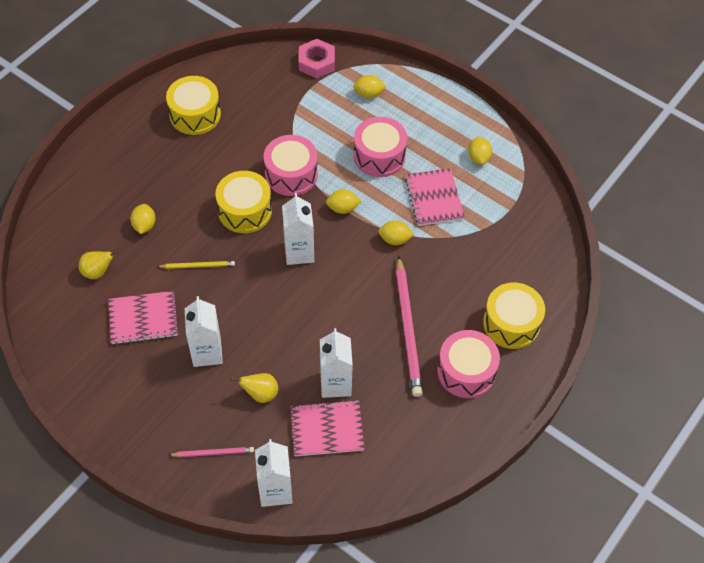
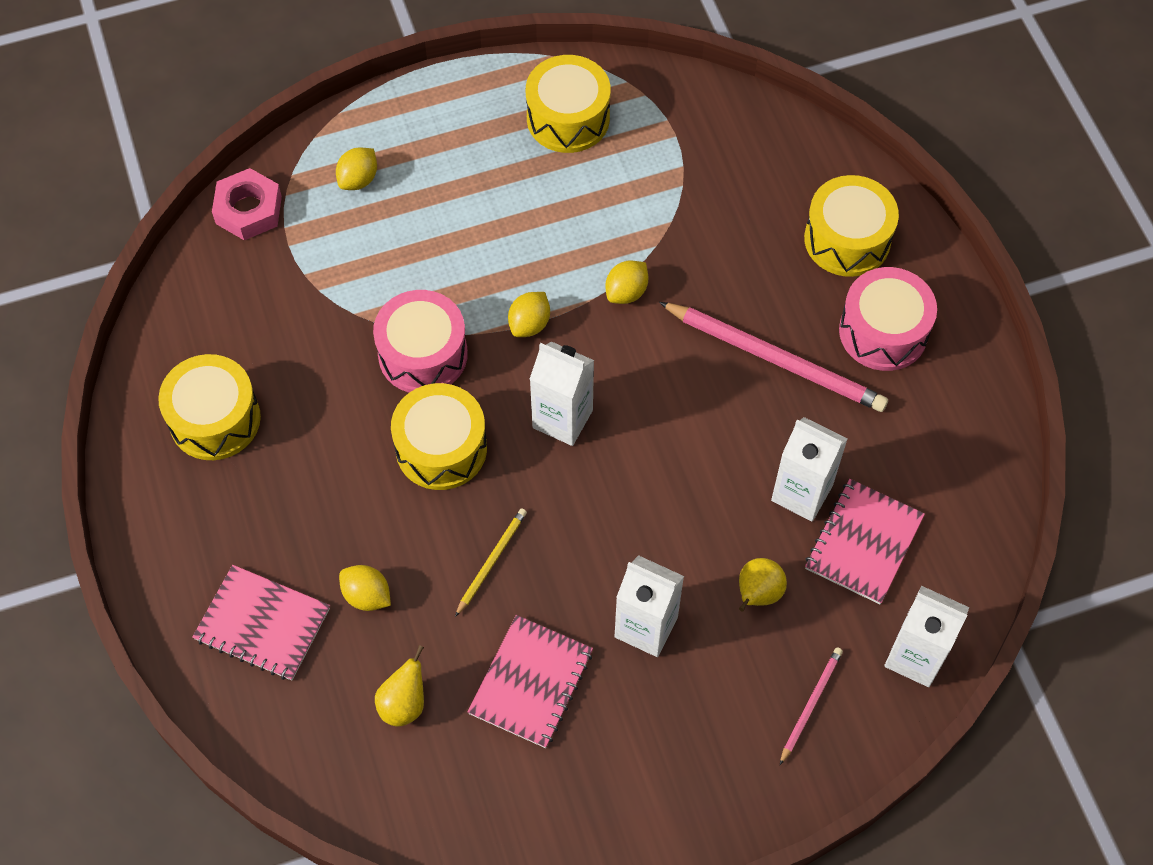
camera: 55 degrees left, 5 degrees up
pink drum [354,117,407,177] -> none
pink notebook [405,168,465,226] -> pink notebook moved to [193,565,330,681]
yellow lemon [468,137,492,165] -> yellow drum [526,55,611,153]

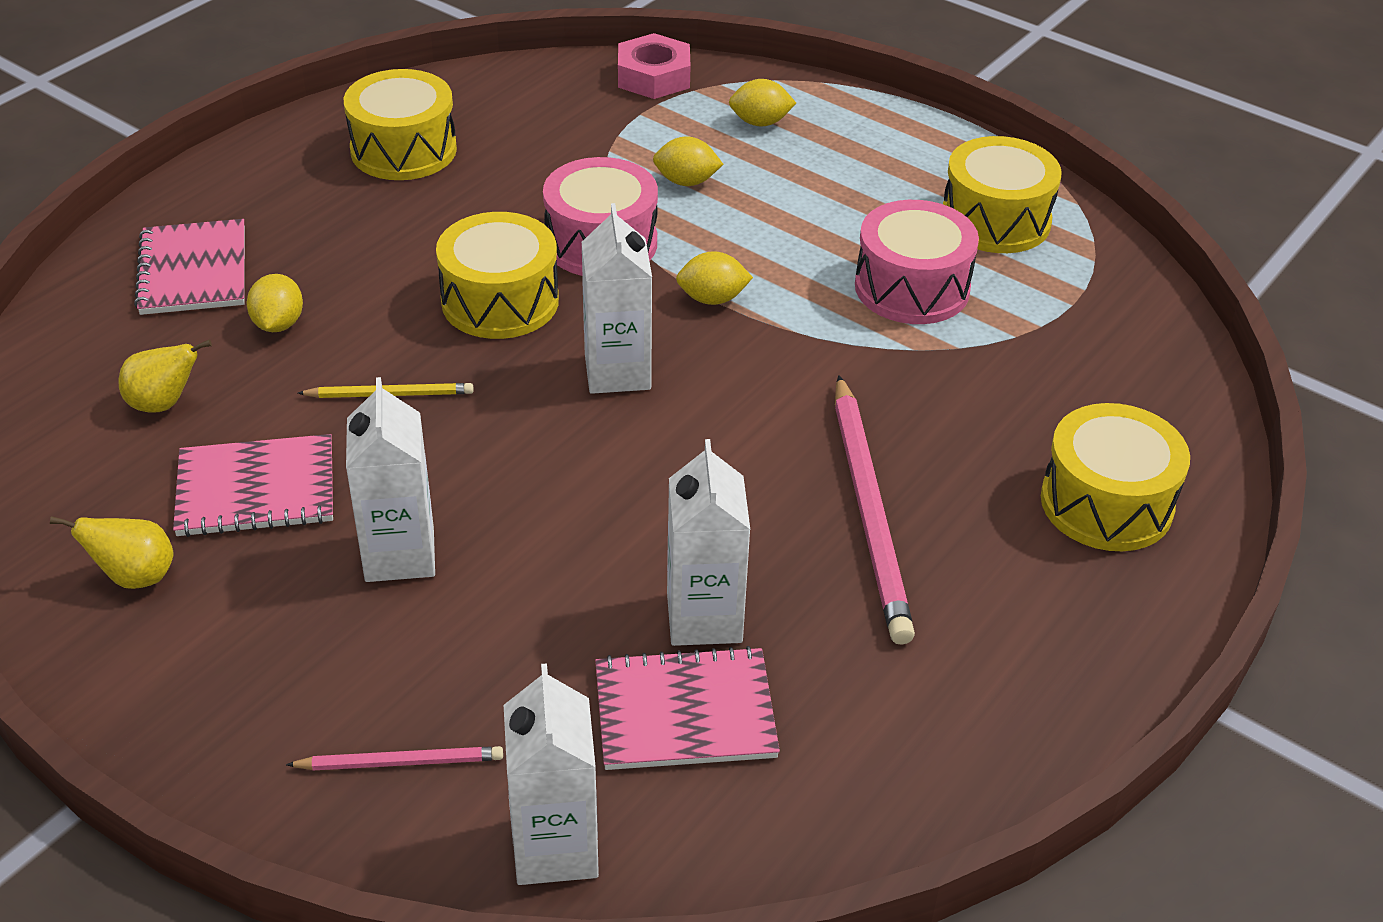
camera: 55 degrees right, 20 degrees down
yellow lemon [605,260,649,304] -> yellow lemon moved to [653,136,723,186]
yellow pear [739,558,787,612] -> yellow pear moved to [50,516,174,589]
pink drum [839,267,937,371] -> pink drum moved to [855,200,979,324]

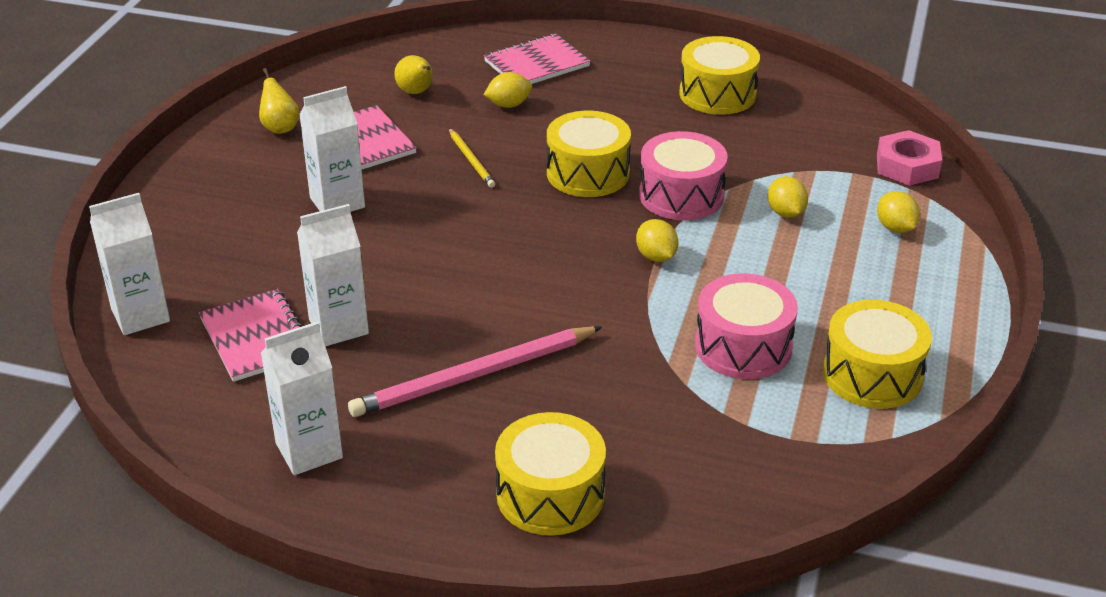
camera: 70 degrees right, 5 degrees down
pink pencil [286,746,503,770] -> none
white carton [581,203,652,394] -> white carton moved to [261,321,343,475]

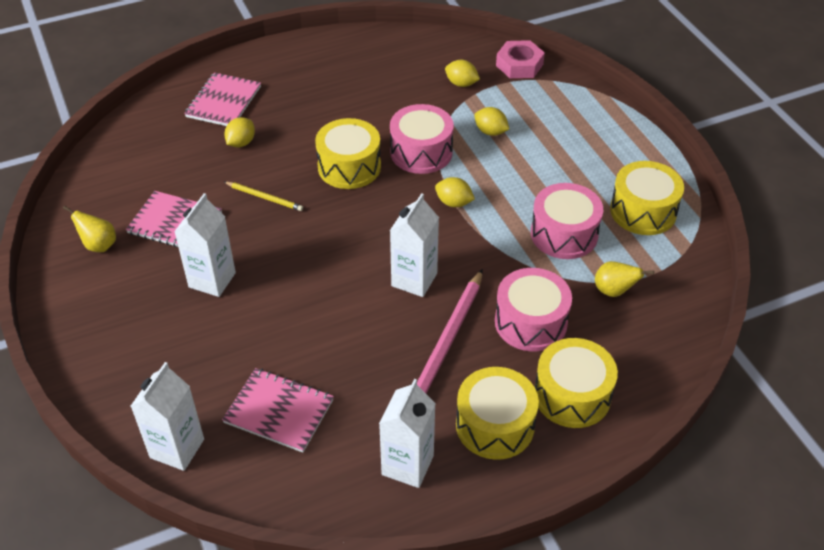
camera: 40 degrees left, 10 degrees up
white carton [297,204,369,346] -> white carton moved to [390,193,439,297]
yellow pear [394,55,433,94] -> yellow pear moved to [595,261,654,297]
yellow drum [680,36,760,115] -> yellow drum moved to [456,367,539,460]
yellow lemon [877,191,920,233] -> yellow lemon moved to [445,60,480,87]
none -> pink drum [495,268,572,351]

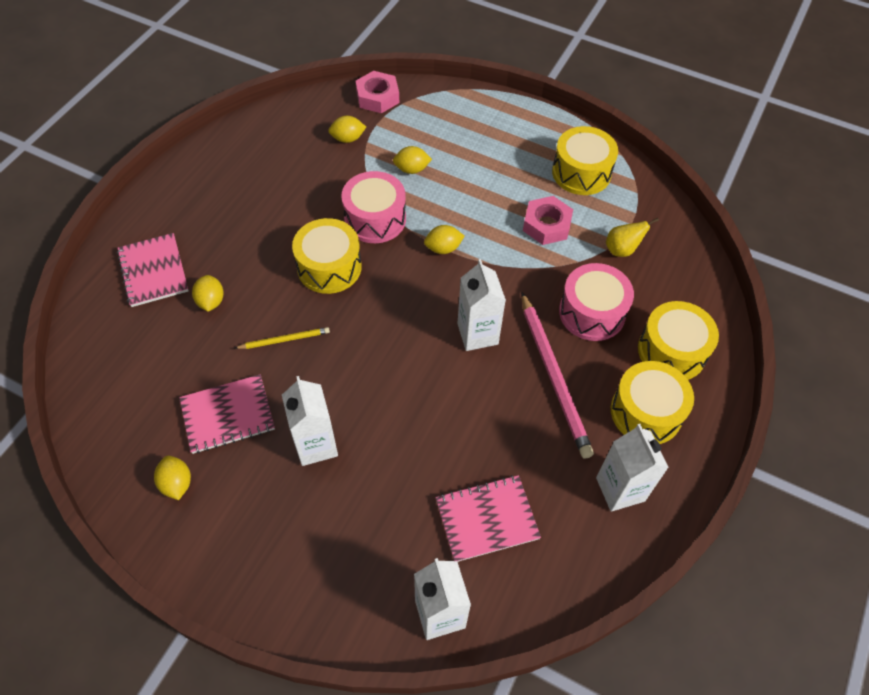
camera: 40 degrees left, 10 degrees up
yellow pear [63,206,116,252] -> yellow lemon [154,456,191,500]
pink drum [531,183,603,259] -> pink nut [523,196,573,245]

